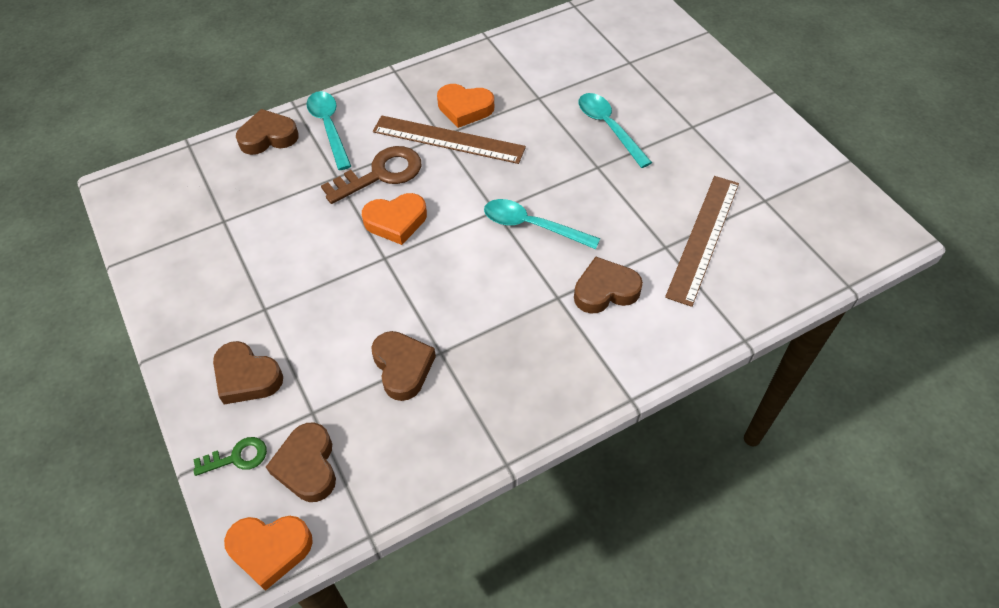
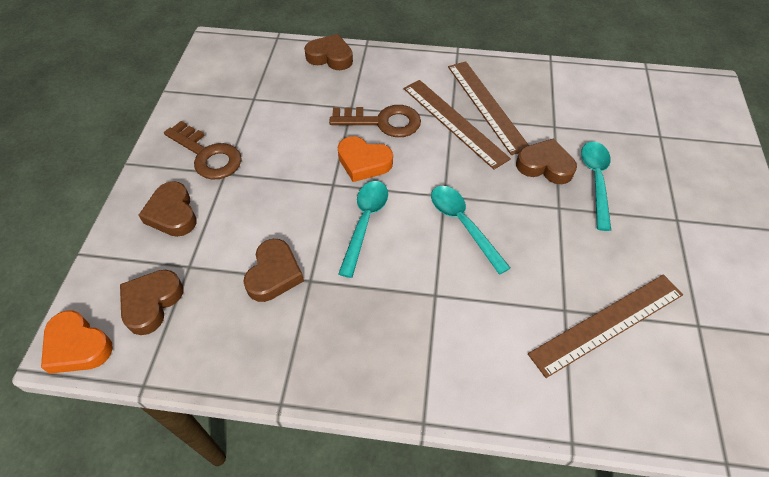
camera: 35 degrees right, 0 degrees up
green key [193,437,267,476] -> none
turquoise spoon [307,91,351,170] -> turquoise spoon moved to [338,181,388,278]
orange heart [437,84,494,128] -> brown ruler [448,61,529,155]
brown heart [574,257,643,314] -> brown heart moved to [516,138,577,184]
none -> brown key [164,121,242,180]

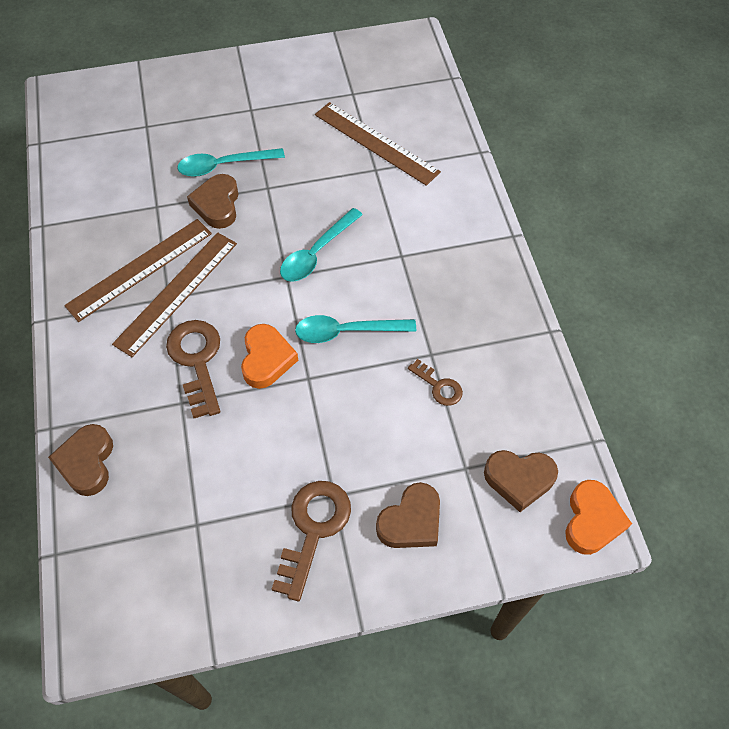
camera: 110 degrees left, 5 degrees up
brown heart [243,239,304,302] -> brown key [408,359,463,406]

